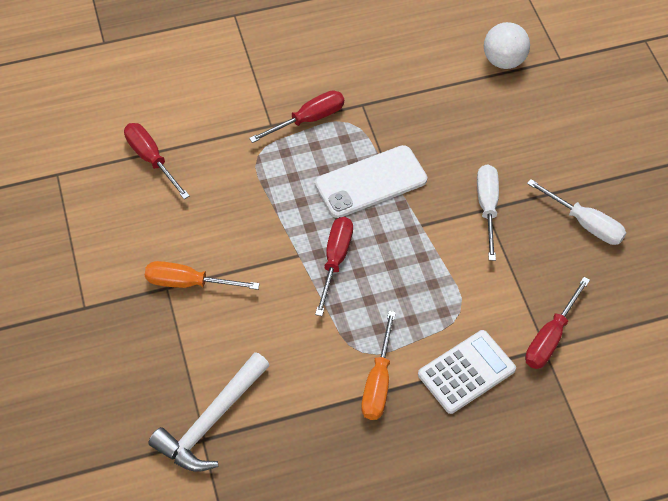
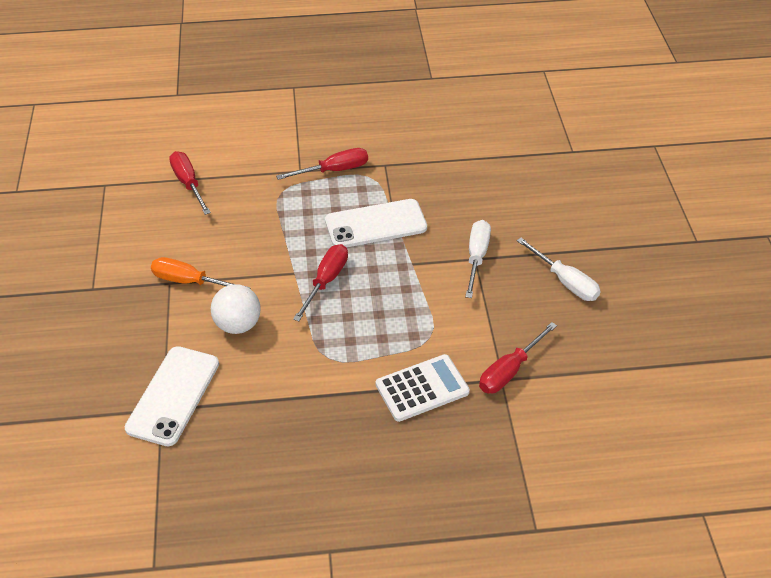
camera: 10 degrees right, 10 degrees down
white hammer [148,352,270,472] -> white phone [125,346,219,446]
orange screwdriver [361,311,396,420] -> none
white ball [484,22,530,69] -> white ball moved to [211,284,261,334]

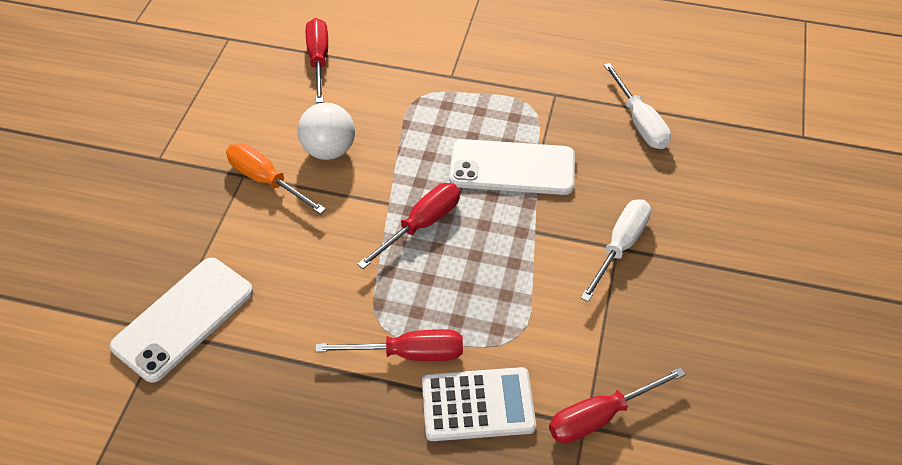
camera: 20 degrees right, 5 degrees up
white ball [211,284,261,334] -> white ball moved to [298,103,355,160]
red screwdriver [276,148,368,180] -> red screwdriver moved to [315,329,463,361]
white screwdriver [517,238,601,301] -> white screwdriver moved to [604,63,671,149]

